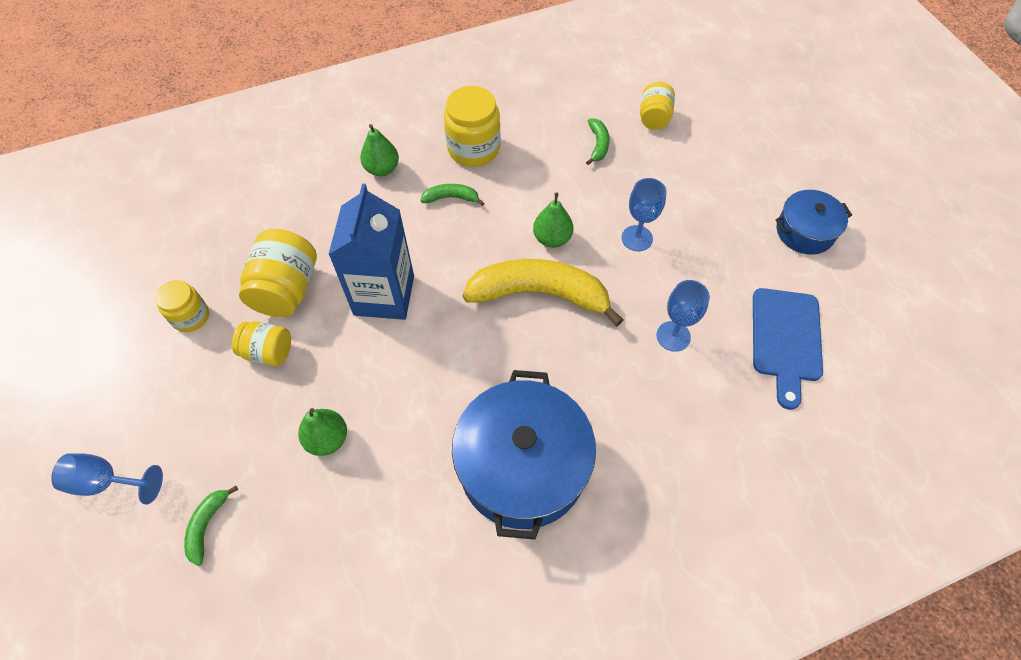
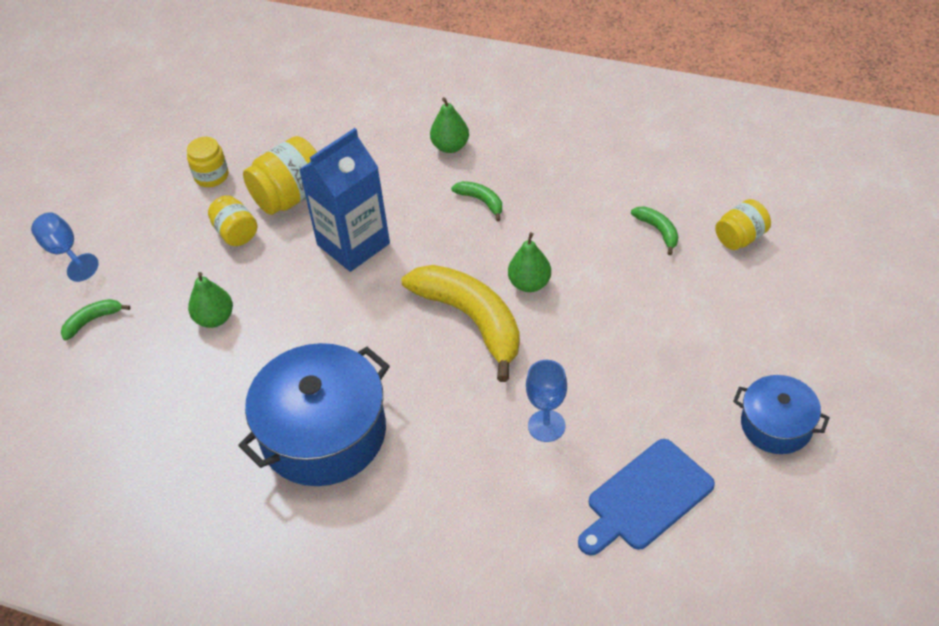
camera: 45 degrees right, 10 degrees down
yellow jar [444,86,500,167] -> none
green banana [586,118,609,165] -> green banana turned 75 degrees counterclockwise [631,206,678,255]
blue goblet [622,178,667,251] -> none

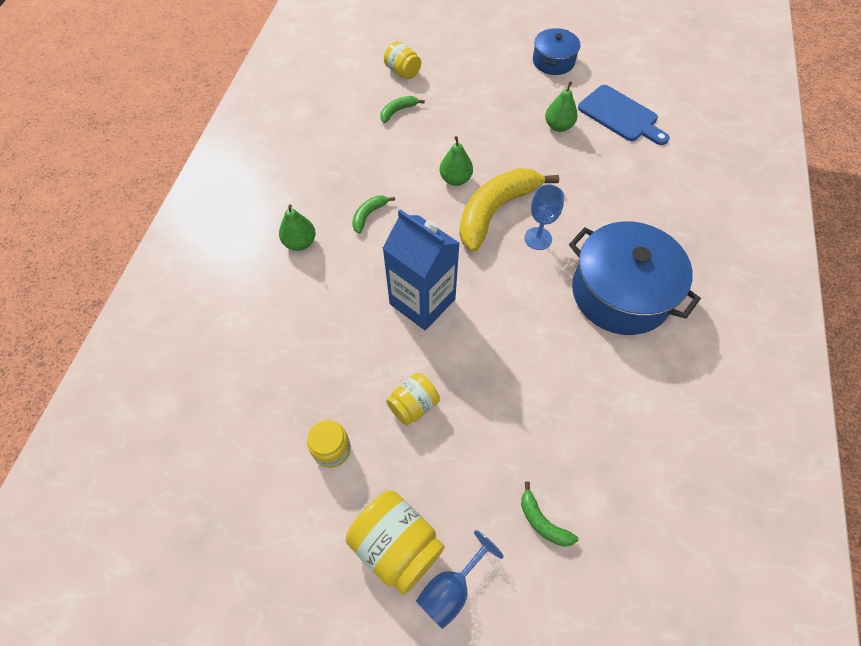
camera: 100 degrees left, 10 degrees up
green pear [188,272,233,328] -> green pear moved to [545,81,578,132]
yellow jar [243,136,317,215] -> yellow jar moved to [346,490,445,595]
blue goblet [526,360,567,442] -> blue goblet moved to [524,184,564,250]

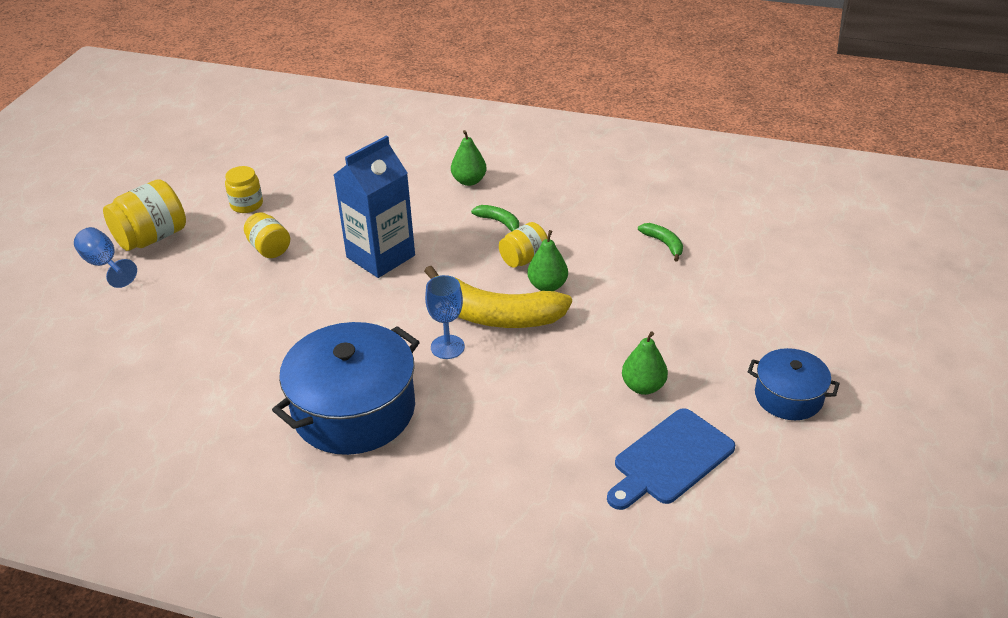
camera: 95 degrees right, 20 degrees down
yellow jar [384,41,421,79] -> yellow jar moved to [499,222,548,268]
yellow banana [459,168,559,252] -> yellow banana turned 150 degrees clockwise [424,266,572,328]
green banana [521,481,579,547] -> none

